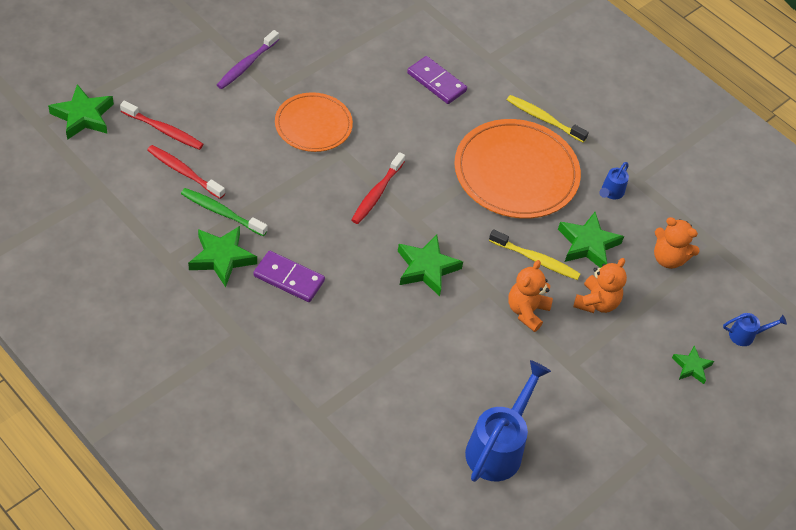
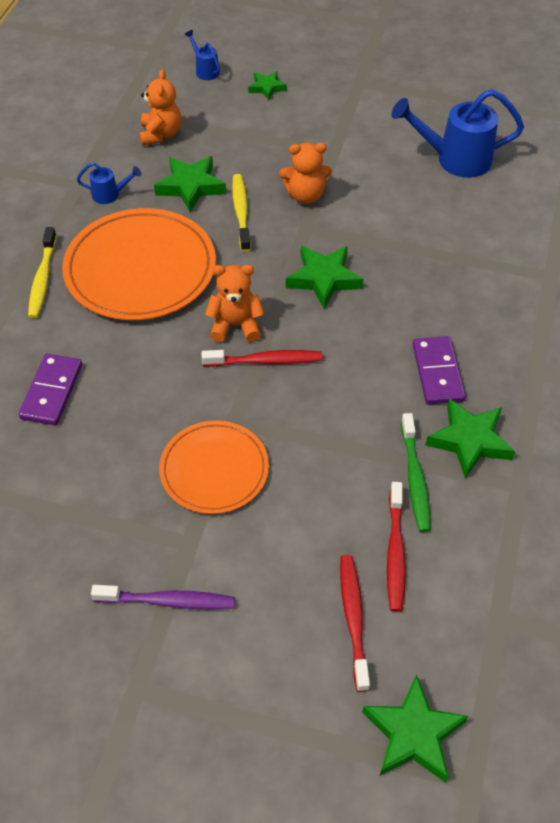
camera: 115 degrees left, 0 degrees up
orange teddy bear [573,258,627,313] -> orange teddy bear moved to [205,265,264,343]

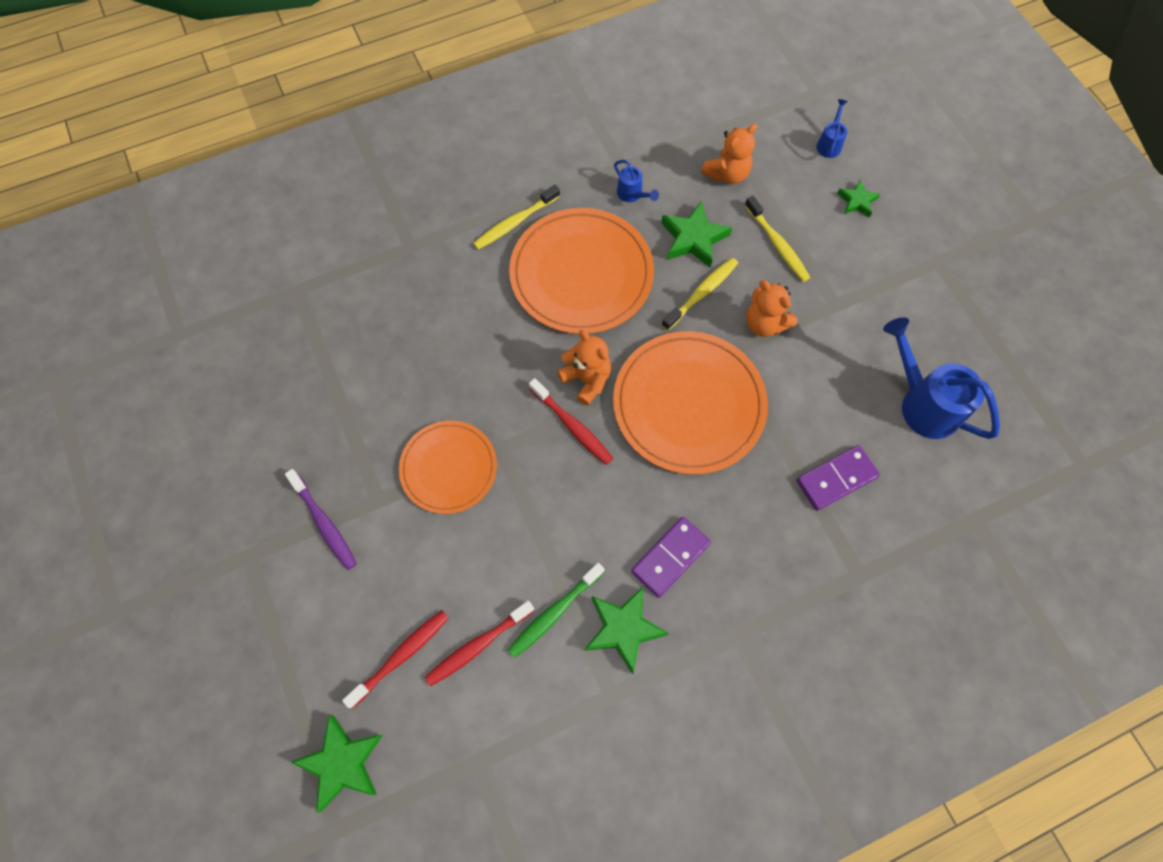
camera: 50 degrees right, 15 degrees up
purple domino [18,354,82,425] -> purple domino moved to [796,445,880,511]
green star [286,246,363,309] -> orange plate [613,331,768,475]
none -> yellow toothbrush [744,196,810,282]

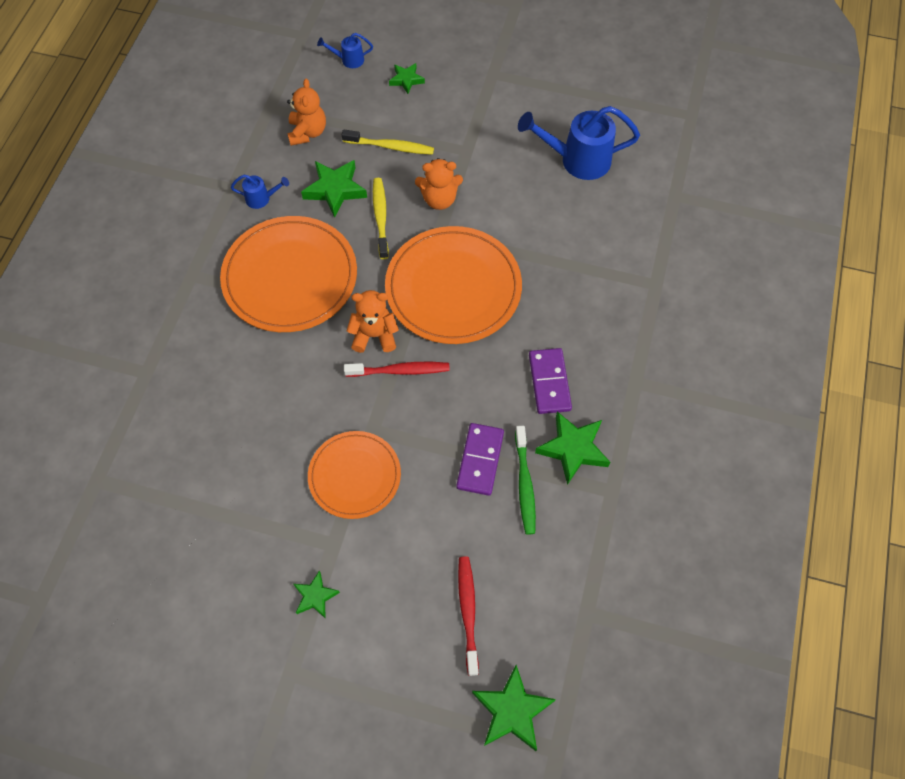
camera: 50 degrees left, 5 degrees down
purple toothbrush [285,469,357,570] -> green star [293,570,340,619]
red toothbrush [425,601,534,686] -> none
yellow toothbrush [473,185,560,250] -> none
purple domino [796,445,880,511] -> purple domino moved to [456,423,504,496]
blue watering can [816,99,848,158] -> blue watering can turned 60 degrees counterclockwise [317,33,373,68]

